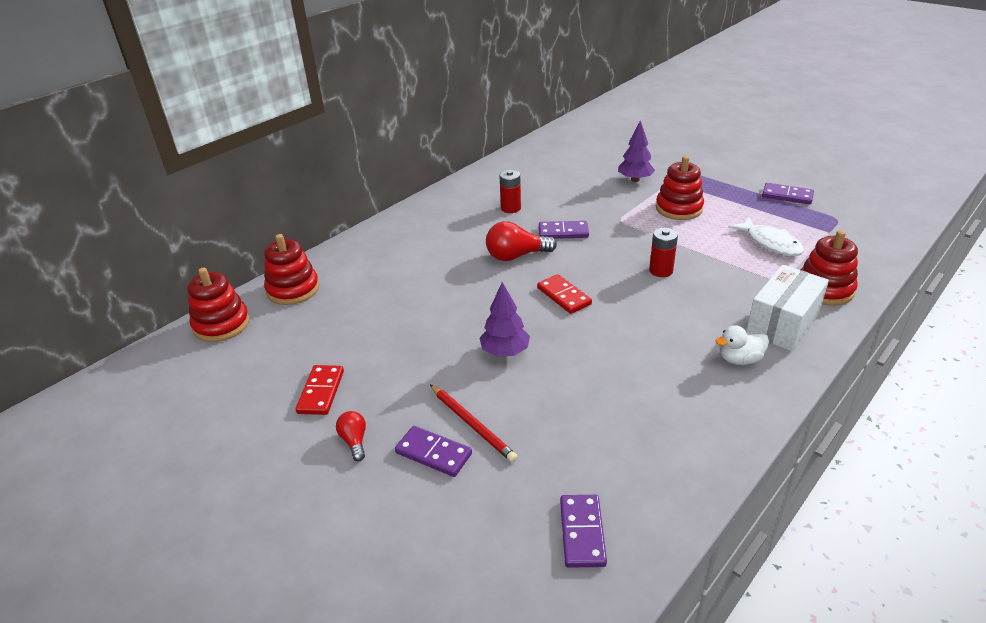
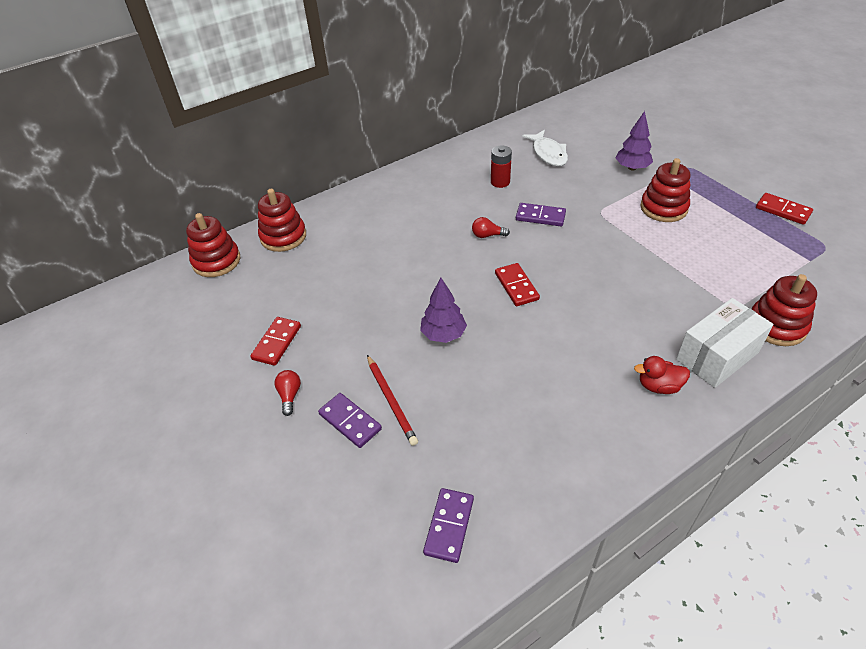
camera: 15 degrees right, 10 degrees up
red light bulb [486,221,557,261] -> red light bulb [472,217,510,238], size x0.56
red battery [649,228,678,277] -> none
white duck [715,325,769,365] -> red duck [634,356,690,394]
white fish [728,217,804,256] -> white fish moved to [522,130,568,166]
purple domino [762,183,814,204] -> red domino [756,193,813,225]

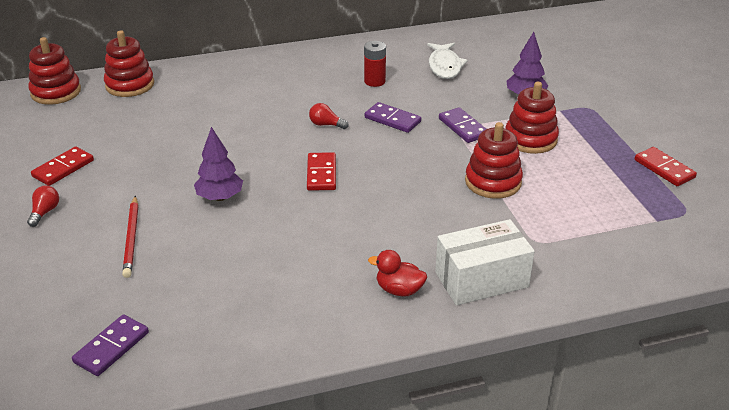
camera: 15 degrees right, 10 degrees down
purple domino [318,393,382,448] -> purple domino moved to [439,107,486,143]
red stacking toy [752,274,817,346] -> red stacking toy moved to [465,122,523,199]

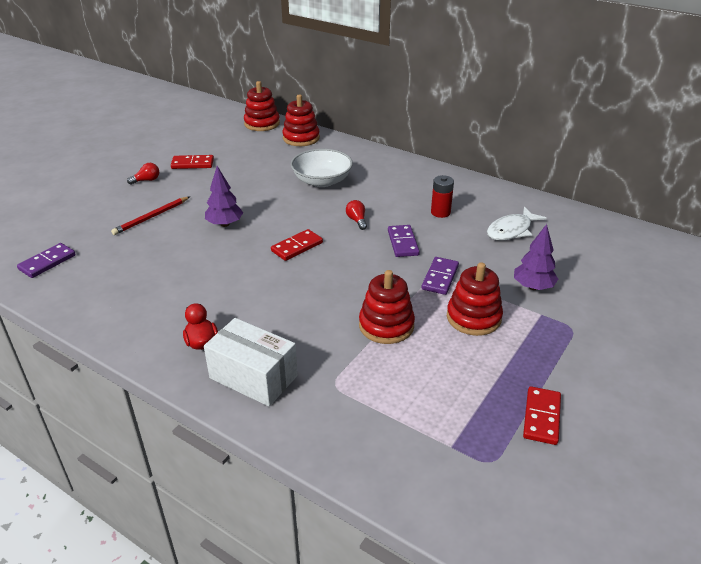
camera: 50 degrees right, 0 degrees up
purple domino [72,314,149,376] -> purple domino turned 45 degrees counterclockwise [17,243,76,278]
none -> white bowl [291,149,353,187]

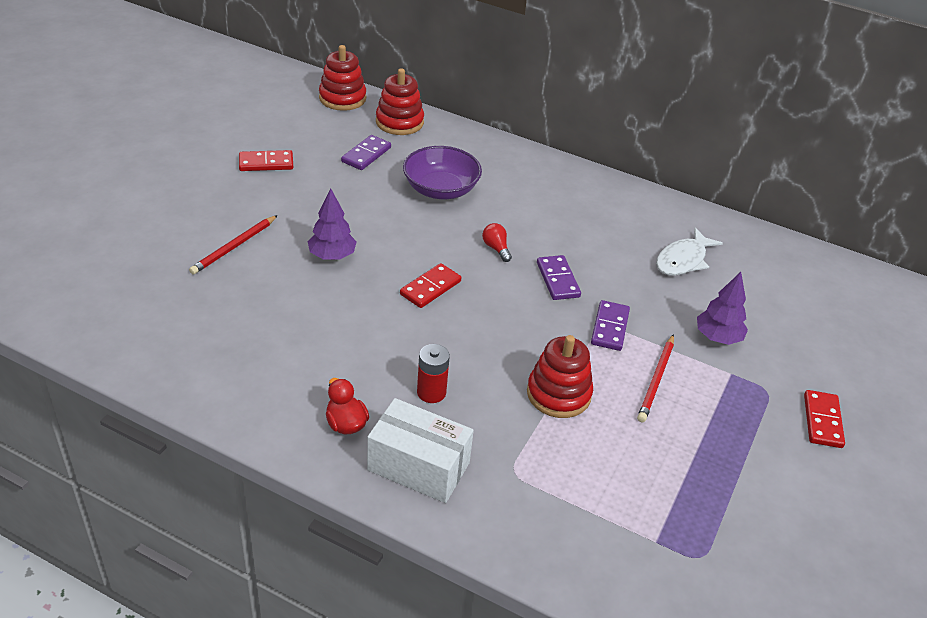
camera: 10 degrees left, 5 degrees up
purple domino [17,243,76,278] -> purple domino moved to [341,135,391,170]
red light bulb [127,163,159,185] -> none
white bowl [291,149,353,187] -> purple bowl [403,146,482,199]
red battery [431,175,454,218] -> red battery moved to [417,344,450,403]
red stacking toy [447,262,503,336] -> red pencil [637,334,674,423]
red domino [523,386,561,445] -> red domino moved to [804,390,845,448]

